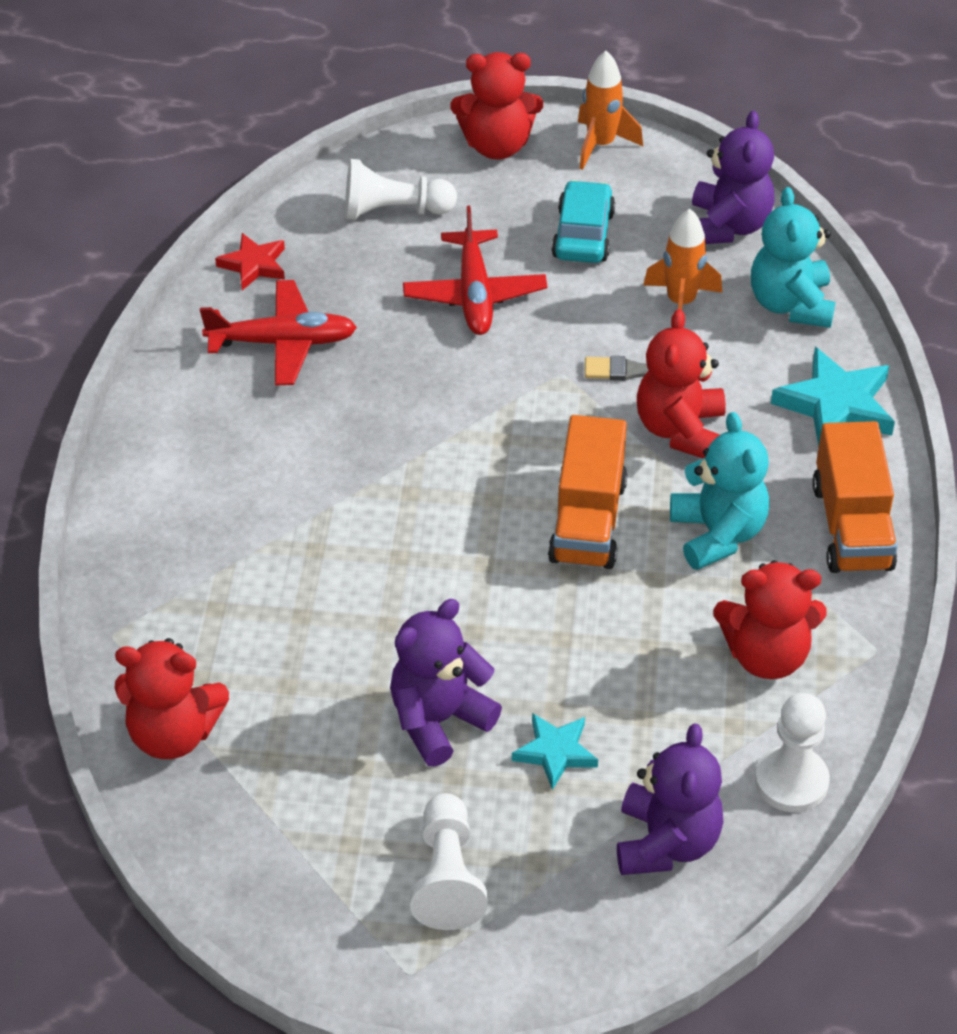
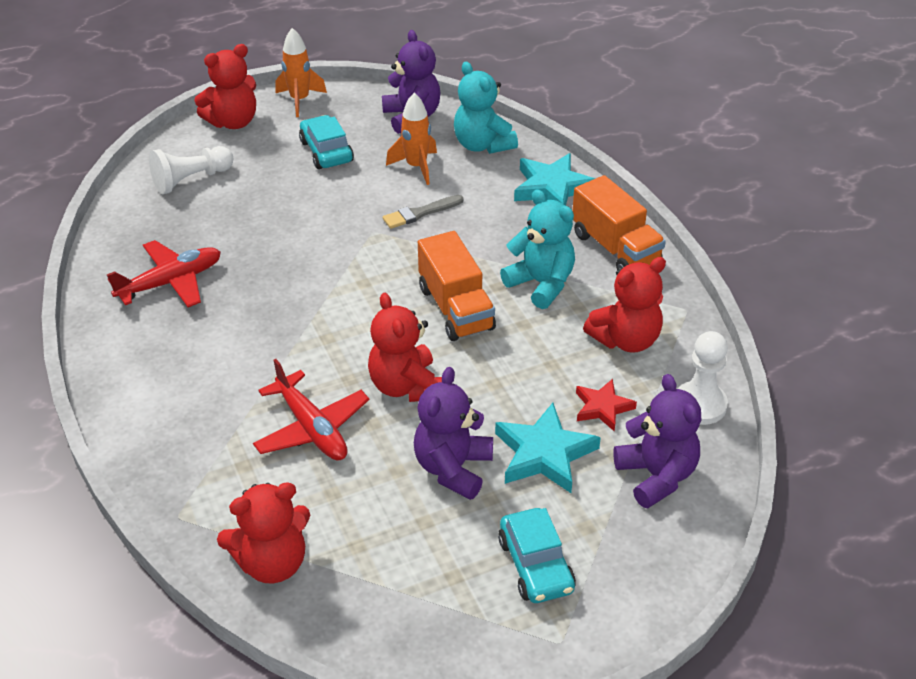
camera: 30 degrees left, 5 degrees down
red star [215,233,285,290] -> red star moved to [576,379,637,431]
red plane [403,206,547,335] -> red plane moved to [253,359,369,460]
white pawn [410,793,488,930] -> turquoise car [498,508,576,603]
turquoise star [512,713,598,790] -> turquoise star [495,403,601,493], size x1.64
red teddy bear [637,309,726,458] -> red teddy bear moved to [368,293,442,402]

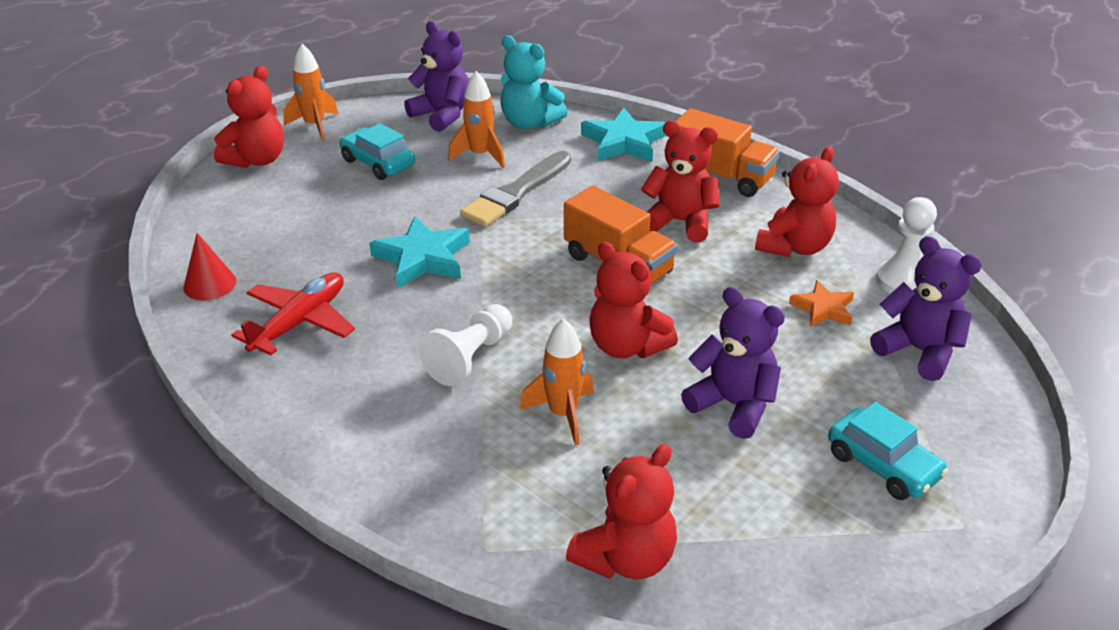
camera: 25 degrees left, 5 degrees down
white pawn [149,146,233,194] -> white pawn moved to [418,304,512,386]
red plane [253,359,369,460] -> orange rocket [520,318,594,446]
grey brush [383,195,464,229] -> grey brush [460,151,571,227], size x1.66
purple teddy bear [414,367,493,500] -> purple teddy bear turned 135 degrees clockwise [681,287,785,439]
turquoise star [495,403,601,493] -> turquoise star moved to [369,216,470,288]
turquoise teddy bear [500,189,575,309] -> red teddy bear [641,121,720,242]
red star [576,379,637,431] -> orange star [789,280,854,327]
none -> red cone [183,233,236,301]

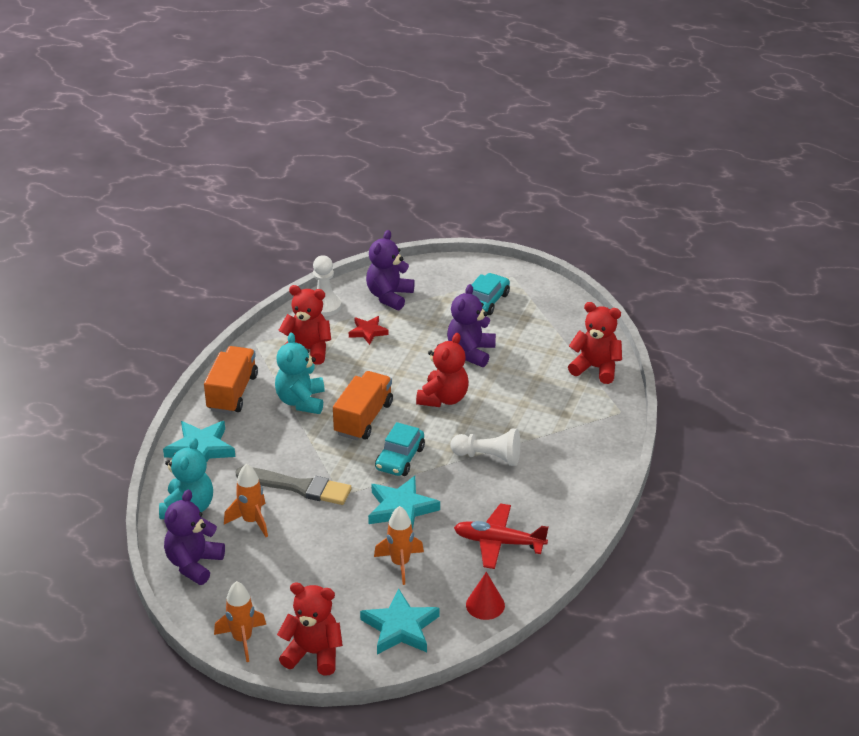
camera: 110 degrees left, 0 degrees up
turquoise car [339,123,415,180] -> turquoise car moved to [375,422,425,476]
orange rocket [520,318,594,446] -> orange rocket moved to [374,506,424,585]
red teddy bear [641,121,720,242] -> turquoise teddy bear [275,333,325,414]
orange star [789,280,854,327] -> red star [349,316,389,345]
none -> turquoise star [360,589,440,655]

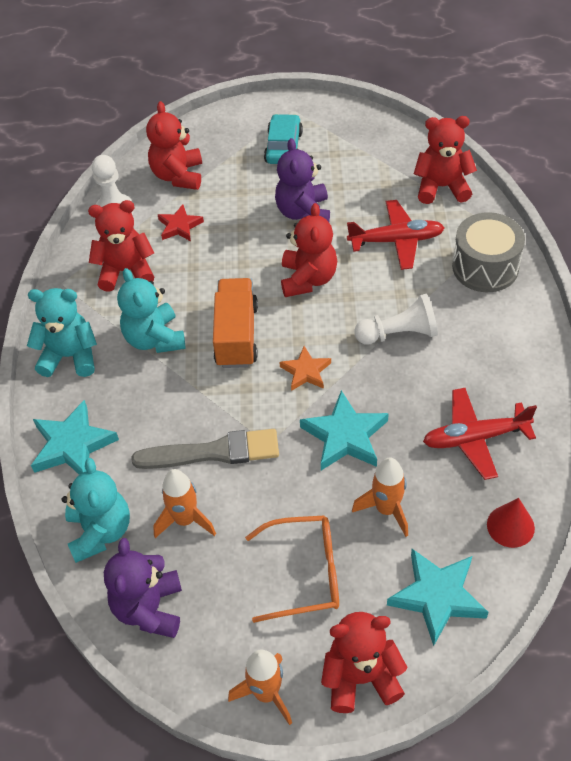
camera: 20 degrees left, 15 degrees up
orange truck [204,346,258,414] -> turquoise teddy bear [27,288,97,377]
purple teddy bear [366,230,415,310] -> red teddy bear [146,101,202,190]
turquoise car [375,422,425,476] -> orange star [279,346,331,391]
none -> orange glasses [245,515,339,623]
none -> red plane [347,200,445,270]
none -> grey drum [452,212,525,292]

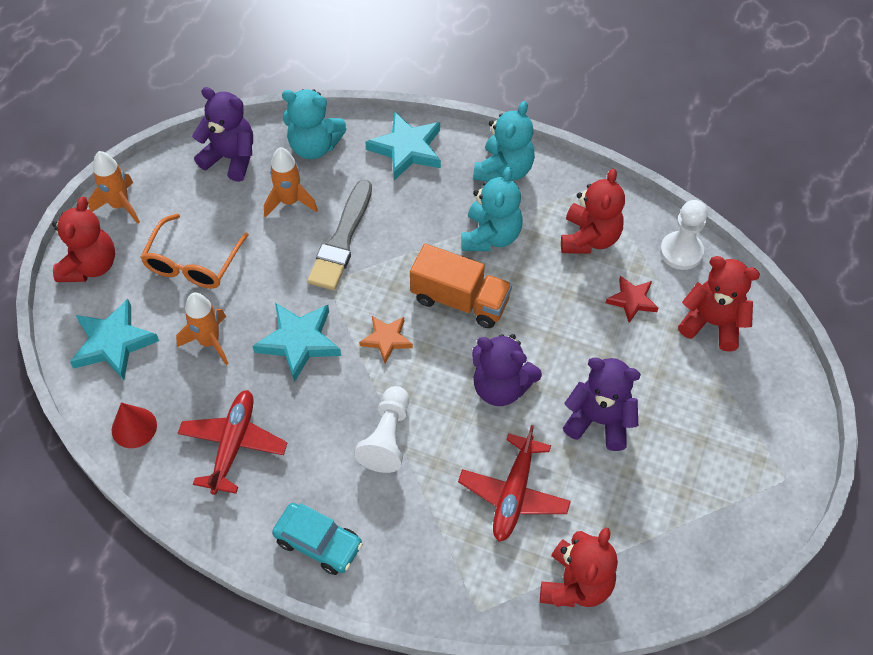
camera: 110 degrees right, 5 degrees up
turquoise teddy bear [117,268,185,353] -> turquoise teddy bear turned 105 degrees clockwise [461,167,523,251]
turquoise car [264,114,303,164] -> turquoise car moved to [272,503,363,575]
red teddy bear [281,203,337,297] -> purple teddy bear [472,334,542,406]
grey drum [452,212,525,292] -> none

